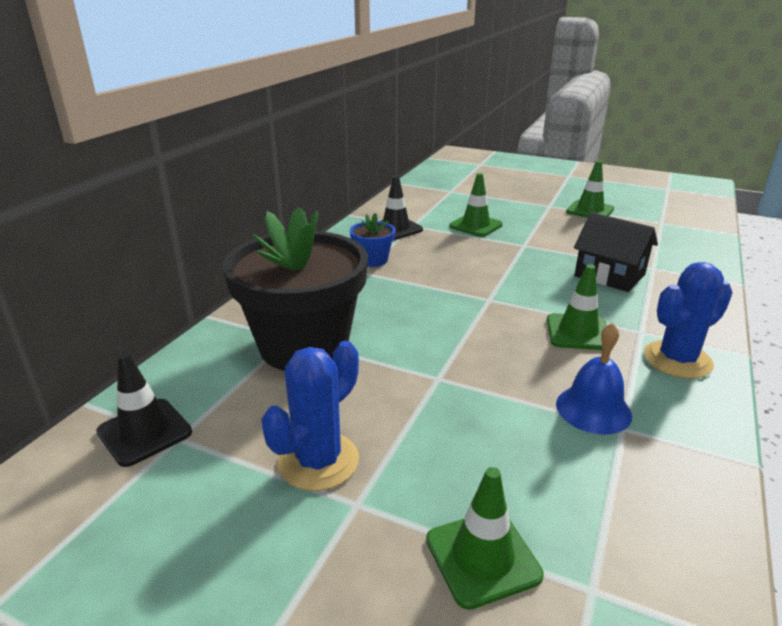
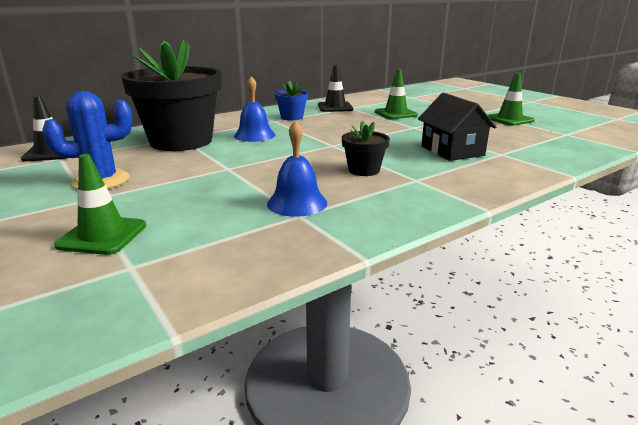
camera: 30 degrees right, 5 degrees down
green traffic cone [547,264,607,350] -> black flower pot [342,120,390,176]
blue cactus [644,262,733,379] -> none
none -> blue bell [234,76,275,142]

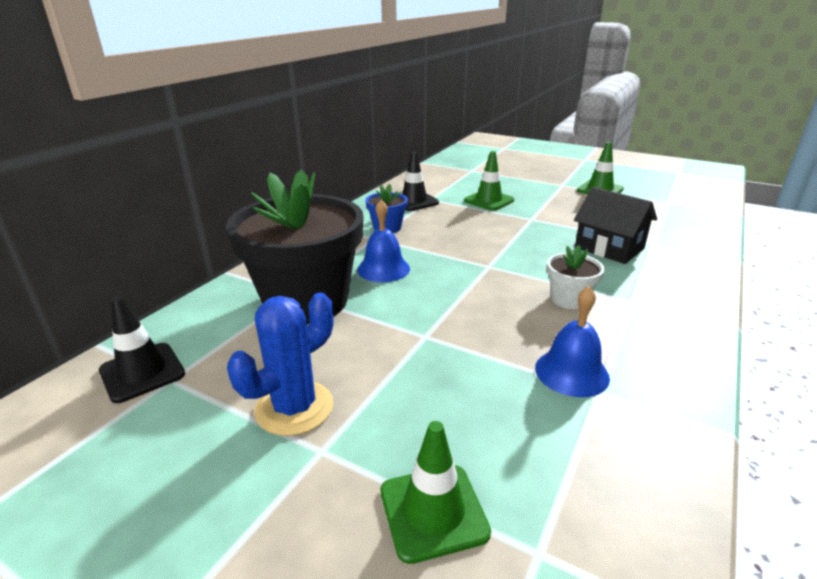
camera: 25 degrees left, 5 degrees up
black flower pot [342,120,390,176] -> white flower pot [547,245,605,309]

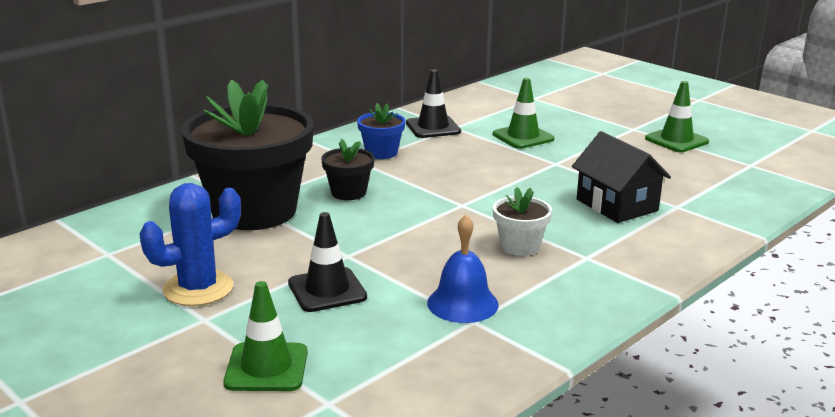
camera: 15 degrees right, 5 degrees down
black traffic cone [99,296,185,403] -> black traffic cone moved to [288,212,367,312]
blue bell [357,199,410,282] -> black flower pot [321,139,375,200]

